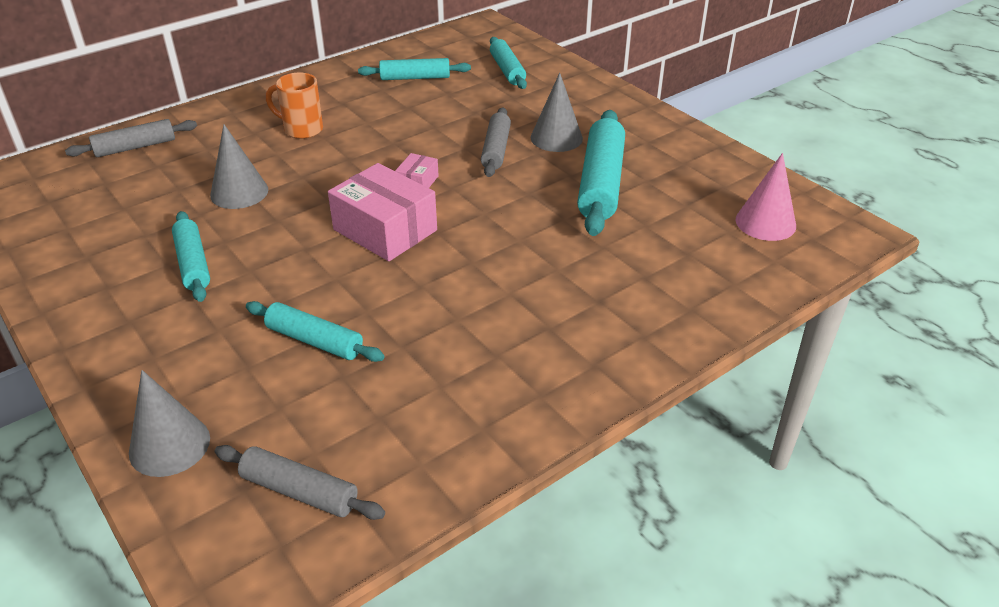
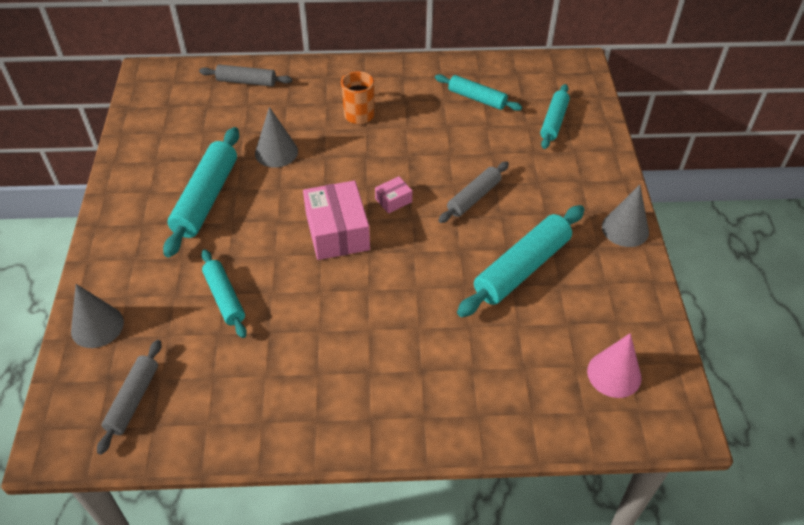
camera: 35 degrees right, 10 degrees up
turquoise rolling pin [172,211,210,302] -> turquoise rolling pin [163,127,239,257], size x1.64
grey rolling pin [215,445,385,520] -> grey rolling pin turned 45 degrees clockwise [97,340,162,455]
grey cone [531,73,583,152] -> grey cone moved to [602,185,649,247]

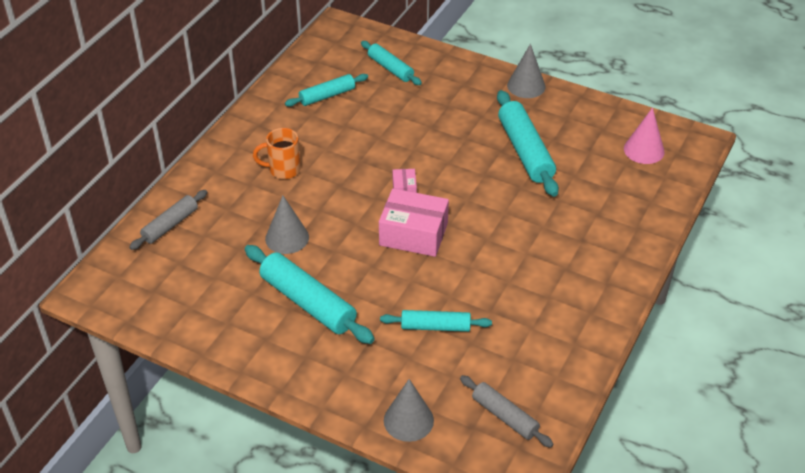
camera: 60 degrees left, 5 degrees down
grey rolling pin [439,161,509,223] -> none

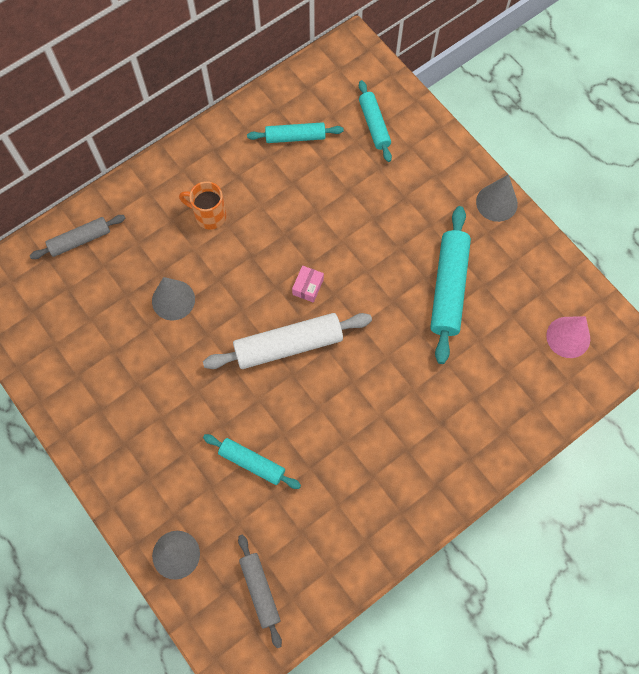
camera: 25 degrees right, 25 degrees up
turquoise rolling pin [245,245,375,344] -> none
pink box [379,188,449,257] -> white rolling pin [203,313,372,369]

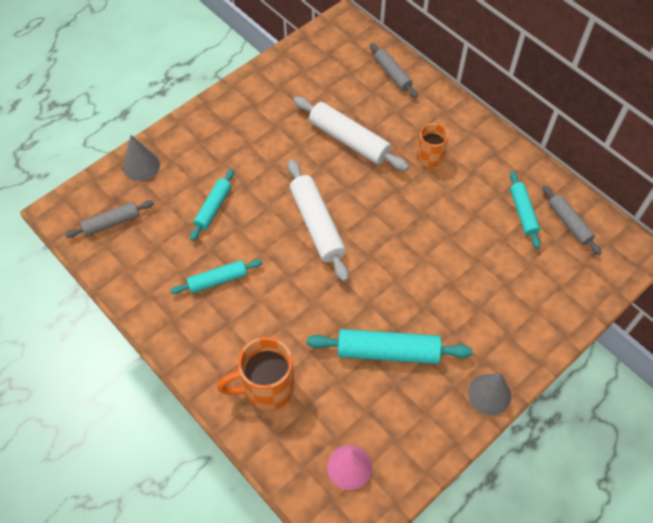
camera: 85 degrees right, 10 degrees down
grey cone [152,277,195,320] -> white rolling pin [293,97,409,171]
pink box [292,266,324,303] -> none
turquoise rolling pin [359,80,392,162] -> turquoise rolling pin moved to [170,260,262,294]
none -> orange mug [217,337,295,411]
none -> grey rolling pin [543,185,602,255]

